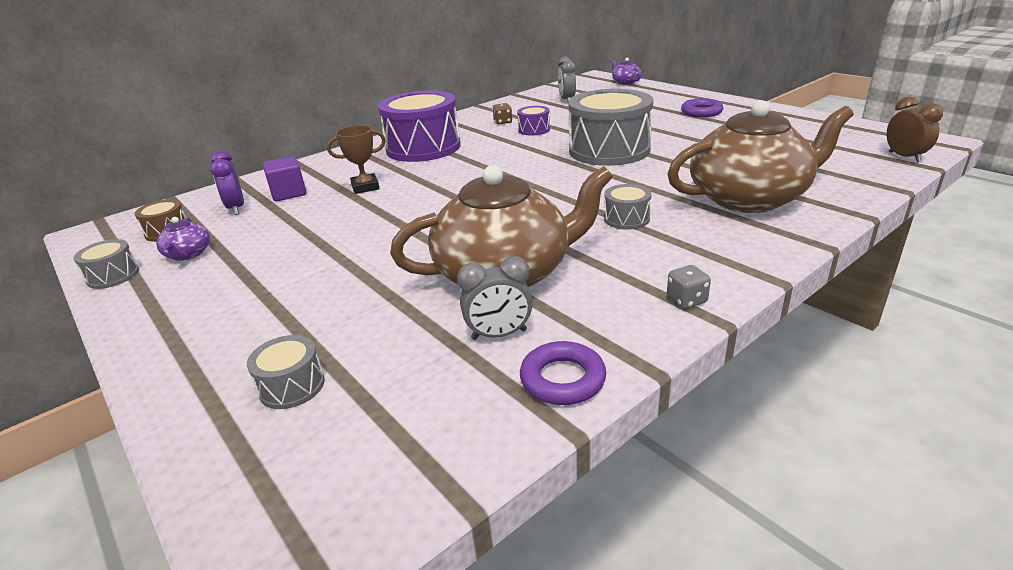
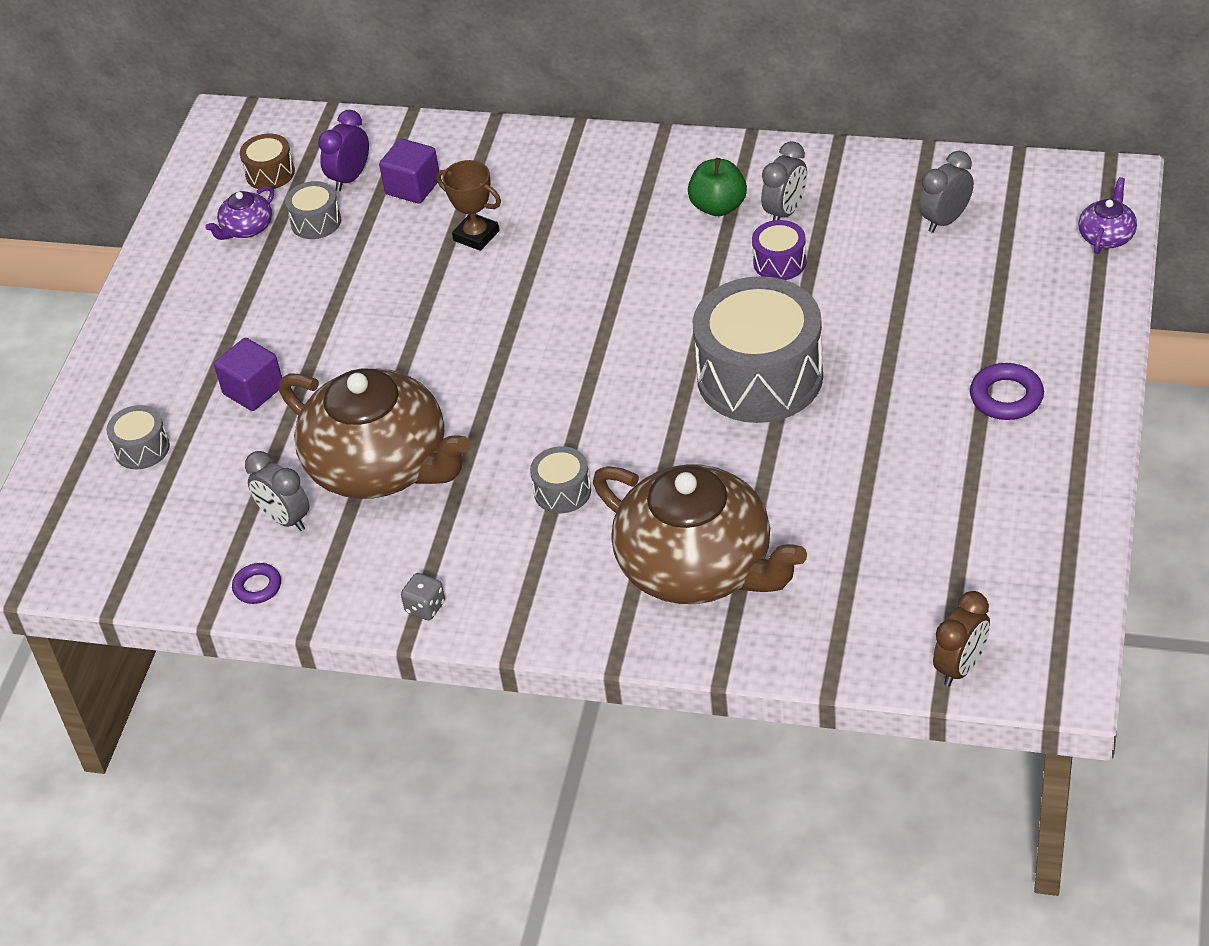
camera: 55 degrees right, 15 degrees up
grey drum [73,239,139,289] -> grey drum moved to [285,181,341,239]
purple drum [378,91,461,162] -> none
brown dice [492,103,512,125] -> grey clock [761,141,807,221]
purple ring [520,341,606,405] -> purple ring [232,563,281,604], size x0.66
none -> purple cube [214,338,282,411]
none -> green apple [688,158,747,216]

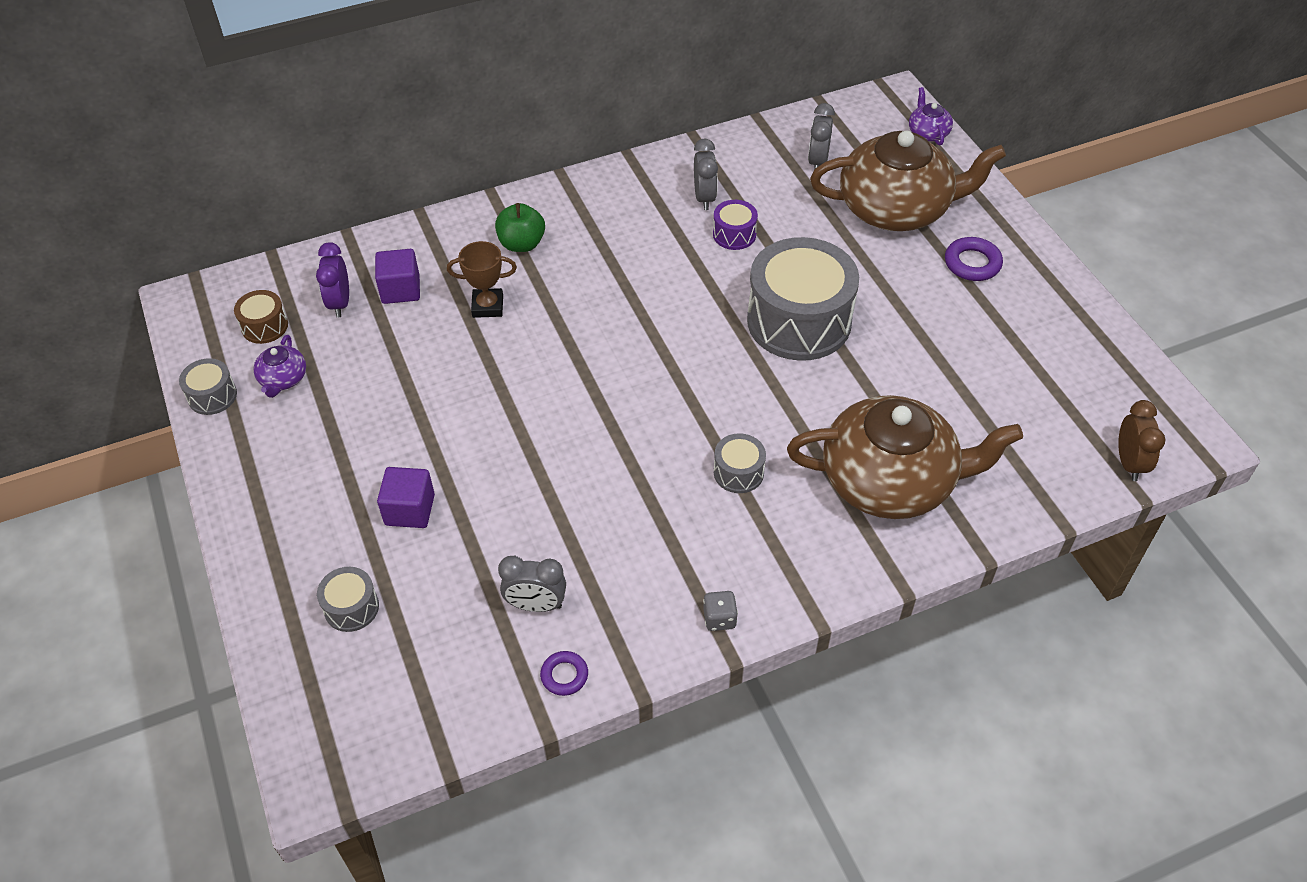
camera: 40 degrees left, 5 degrees up
brown teapot [279,368,471,499] -> brown teapot moved to [810,130,1006,231]
grey drum [285,181,341,239] -> grey drum moved to [179,358,237,415]
green apple [688,158,747,216] -> green apple moved to [495,203,545,252]

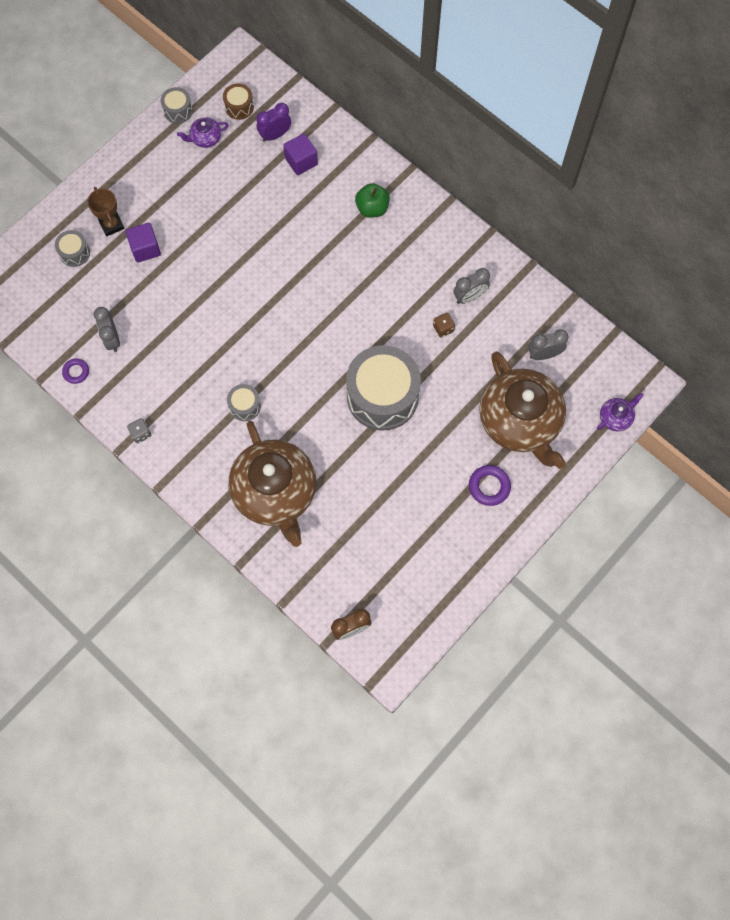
camera: 65 degrees right, 20 degrees up
brown trophy [447,241,517,318] -> brown trophy moved to [87,187,125,237]
purple drum [713,200,758,250] -> brown dice [433,313,455,337]

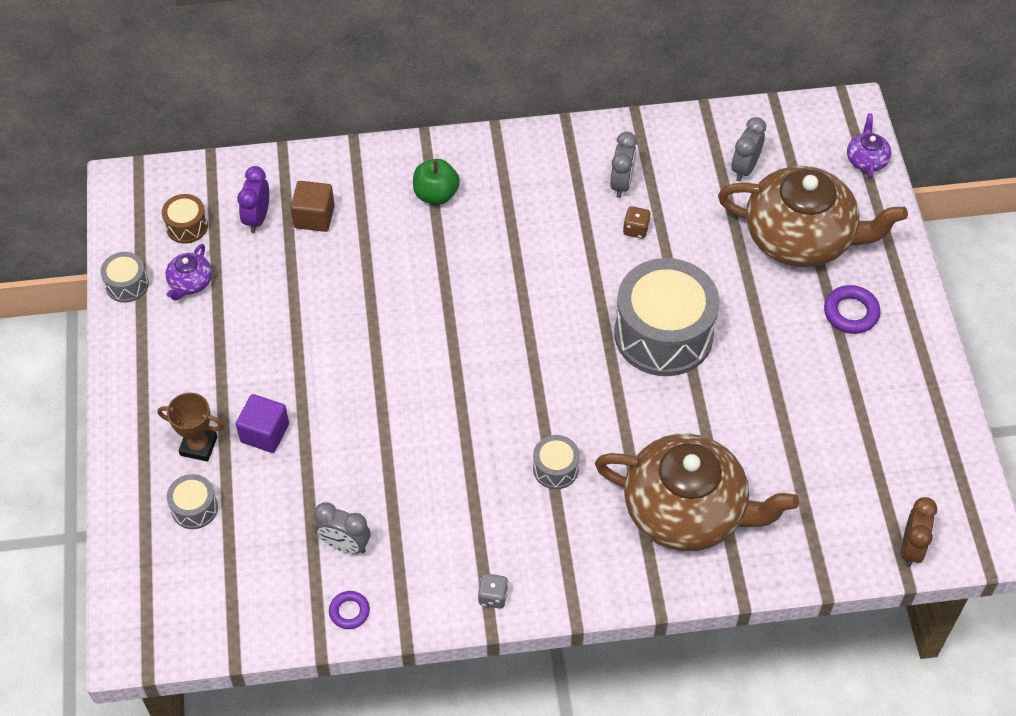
camera: 50 degrees left, 15 degrees down
purple cube [283,134,318,175] -> brown cube [291,181,335,232]

